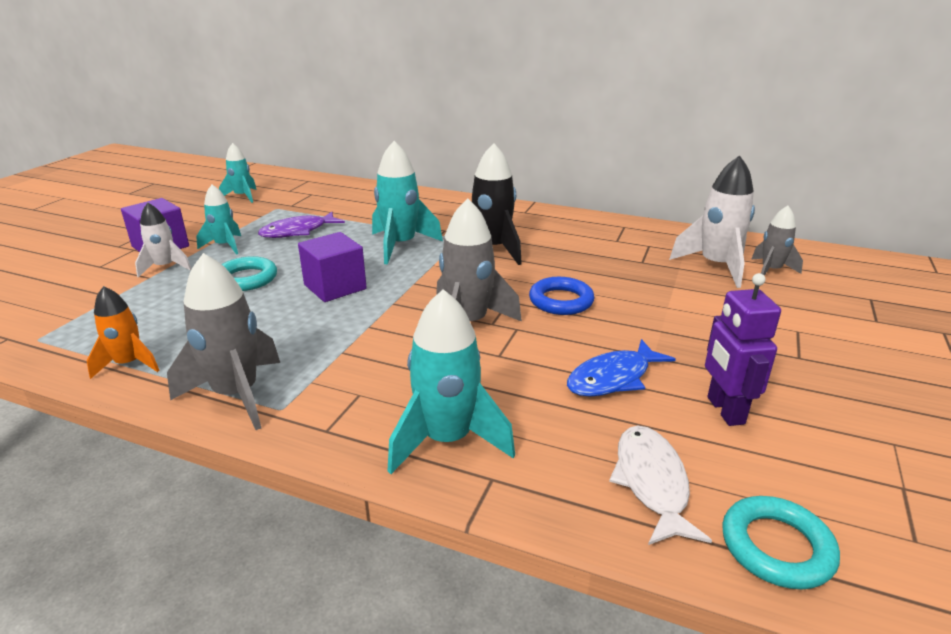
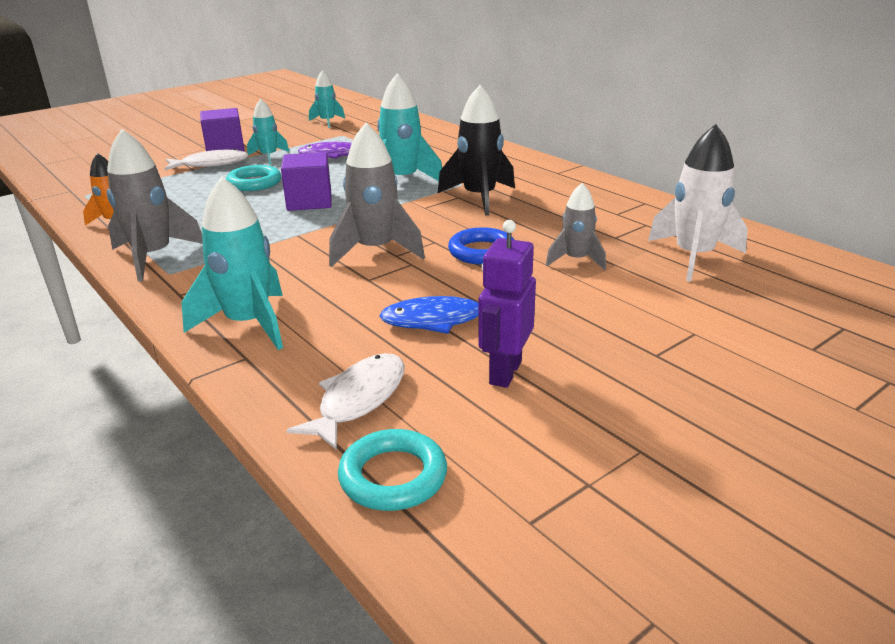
camera: 30 degrees right, 0 degrees up
white rocket [135,203,192,278] -> white fish [164,149,248,170]
grey rocket [751,206,803,276] -> grey rocket moved to [546,183,606,270]

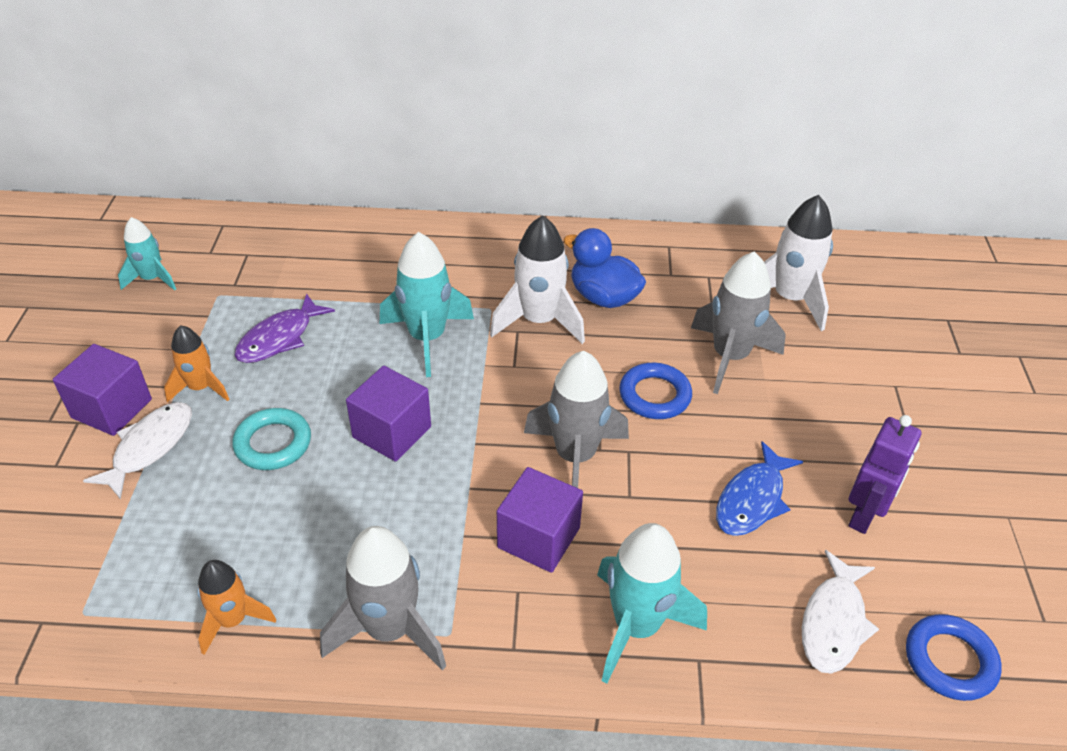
camera: 50 degrees left, 15 degrees up
turquoise rocket [247,99,289,165] -> orange rocket [164,325,229,402]
white fish [287,353,405,450] -> white fish turned 135 degrees counterclockwise [802,550,879,674]
turquoise ring [338,429,447,511] -> blue ring [906,614,1002,701]
black rocket [438,85,515,216] -> white rocket [490,215,585,344]
purple robot [478,220,536,388] -> purple robot turned 120 degrees counterclockwise [849,415,922,534]
grey rocket [546,183,606,270] -> grey rocket [691,251,786,394], size x1.64
none -> purple cube [497,467,583,573]
none -> blue duck [564,228,646,308]

